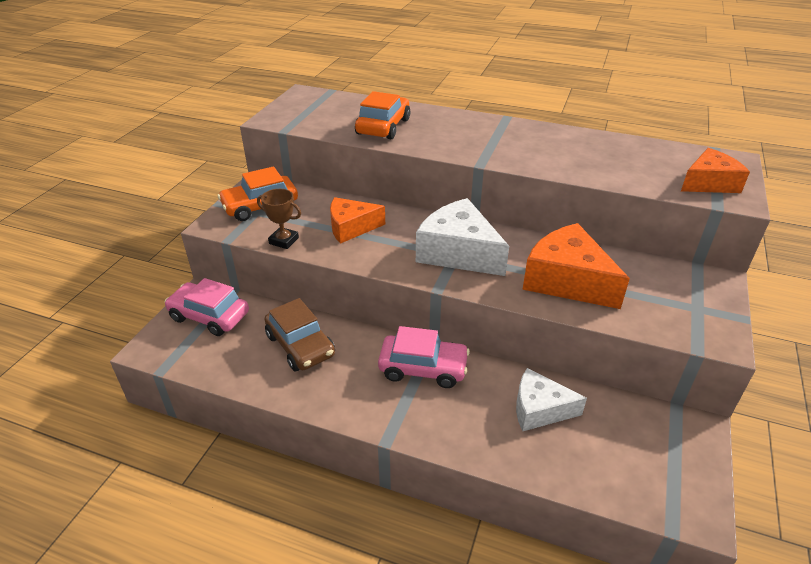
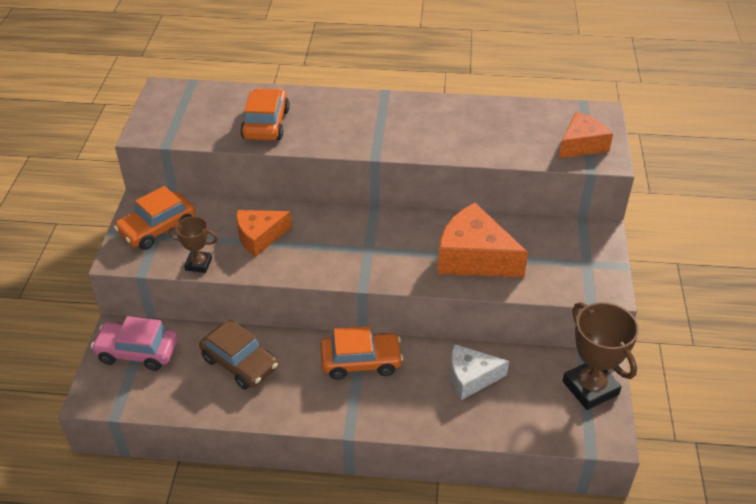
camera: 15 degrees left, 5 degrees up
pink car [378,326,470,388] -> orange car [320,326,403,380]
white cheese [416,198,509,276] -> none
none -> brown trophy [563,302,639,410]

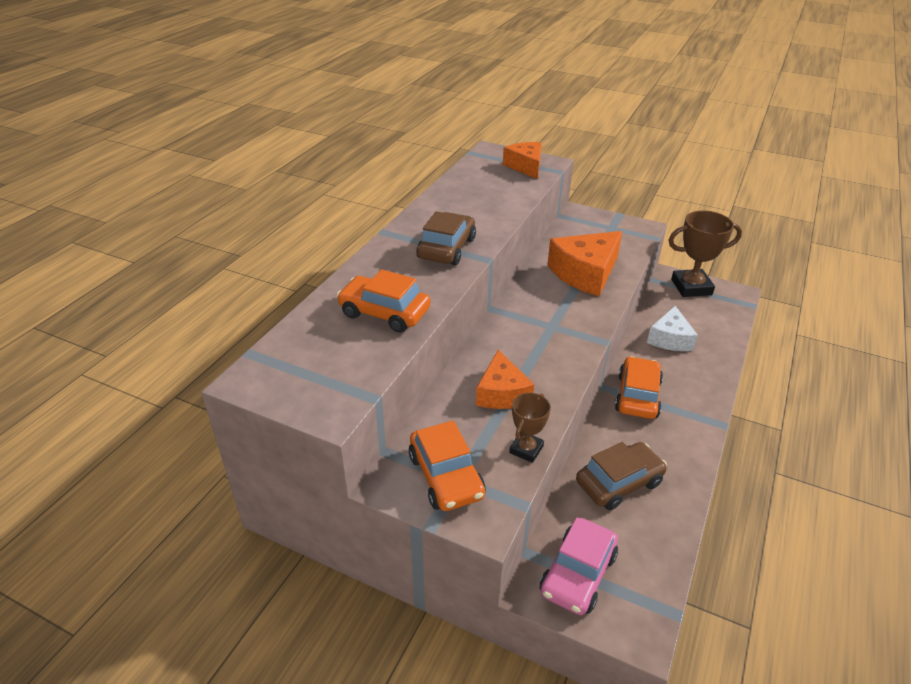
camera: 70 degrees left, 5 degrees down
none -> brown car [416,211,476,265]

